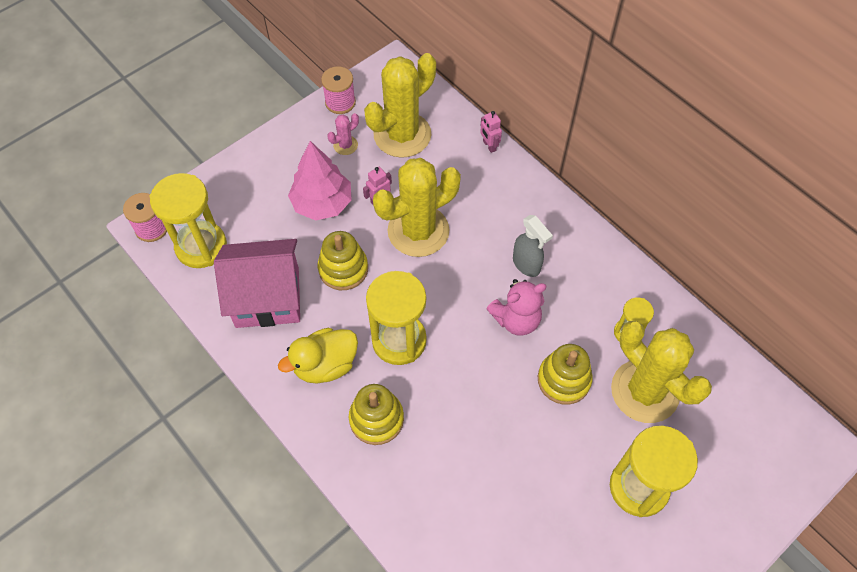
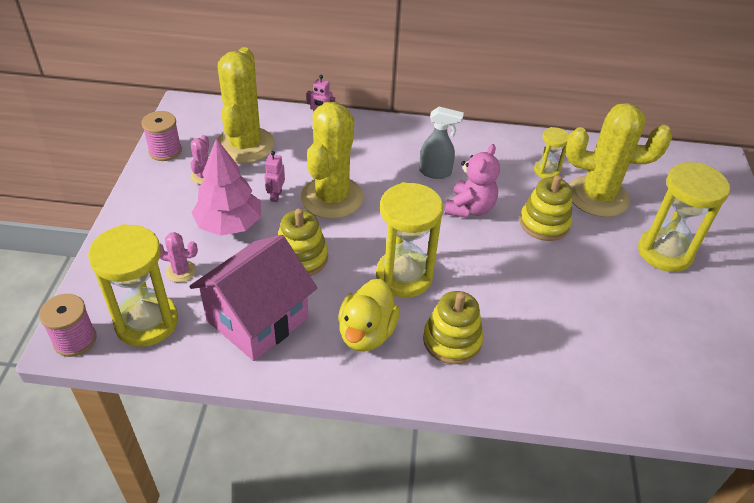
camera: 45 degrees left, 15 degrees down
none -> pink cactus [159,232,198,282]

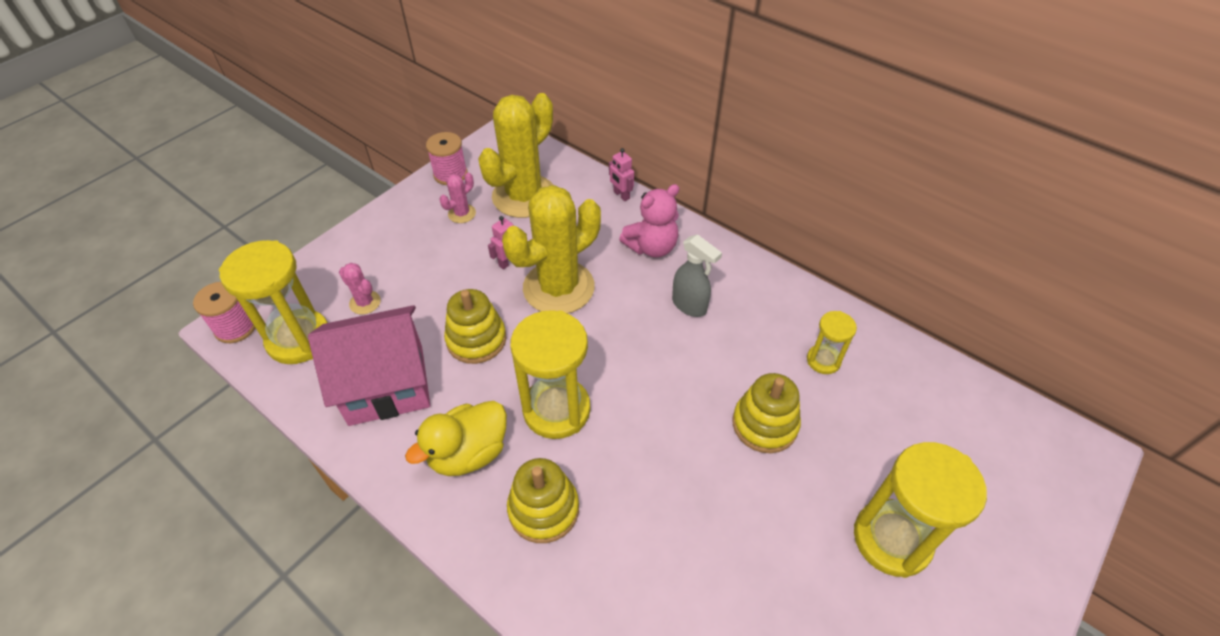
camera: 35 degrees right, 5 degrees up
pink tree [192,138,261,236] -> none
pink teddy bear [445,144,500,218] -> pink teddy bear moved to [619,184,679,258]
yellow cactus [566,103,672,217] -> none

